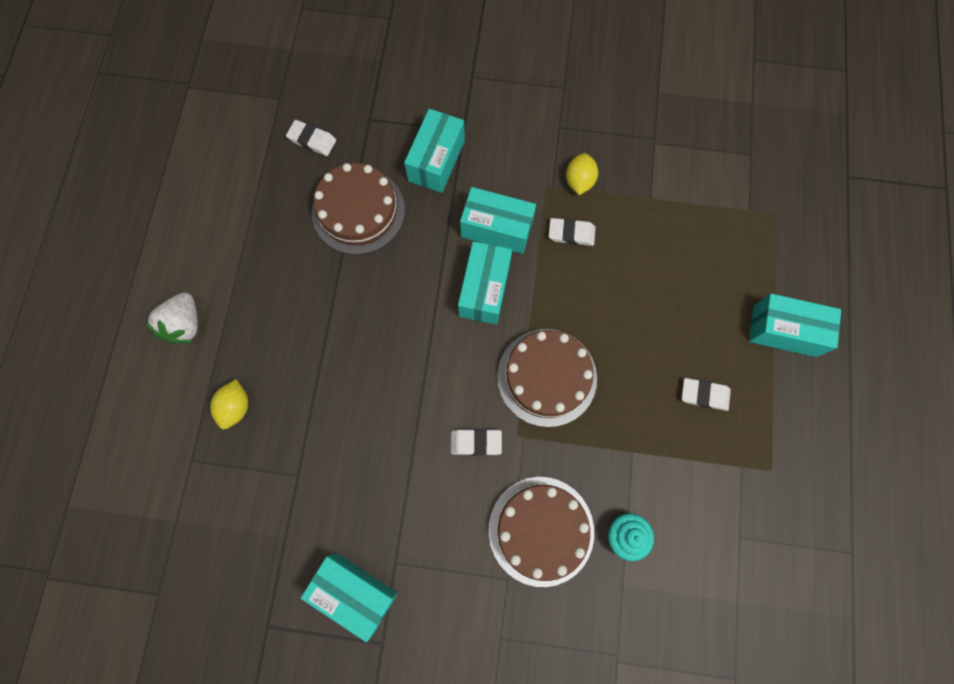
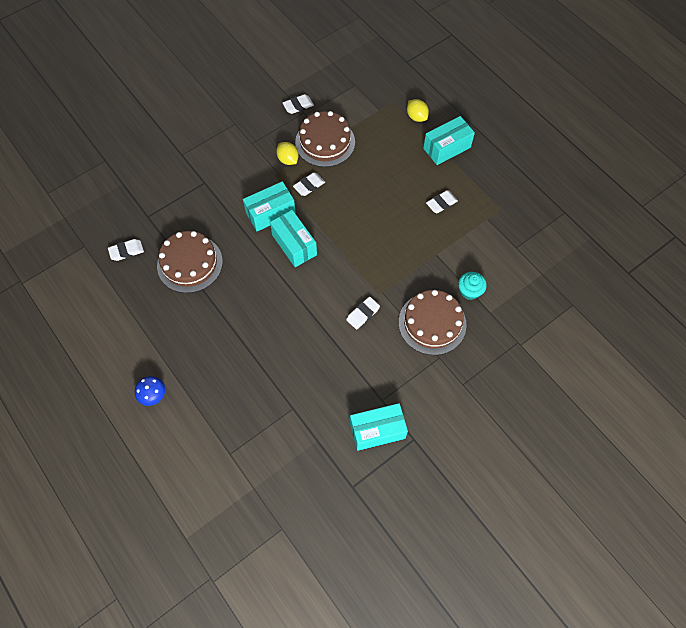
camera: 45 degrees left, 10 degrees down
white strawberry [145,292,198,345] -> blue mushroom [135,376,165,406]
yellow lemon [210,379,248,429] -> yellow lemon moved to [407,99,429,122]
turquoise box [404,109,465,193] -> none
brown cake [497,329,597,427] -> brown cake moved to [295,111,355,167]
none -> white eraser [282,94,314,114]

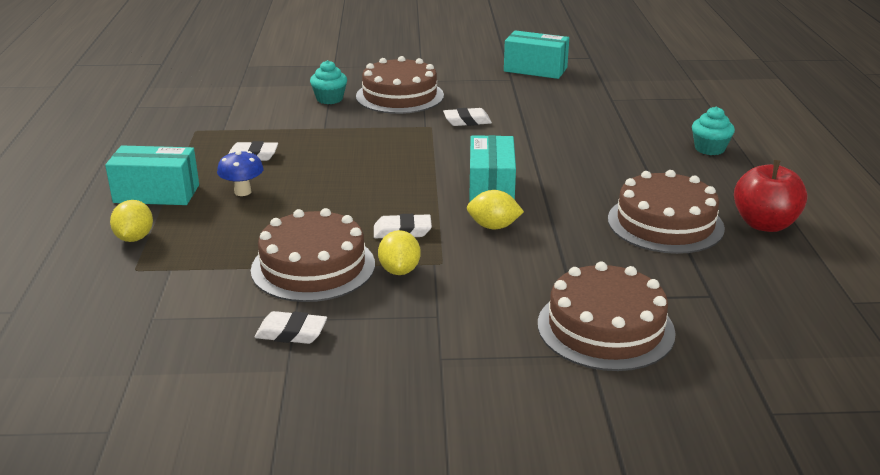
camera: 145 degrees left, 35 degrees down
white eraser [108,239,144,261] -> none
blue mushroom [135,376,165,406] -> blue mushroom moved to [217,151,264,196]
turquoise box [243,181,296,231] -> yellow lemon [467,190,524,229]
none -> brown cake [538,262,676,371]
none -> turquoise cupcake [692,107,735,155]
none -> red apple [734,160,808,232]

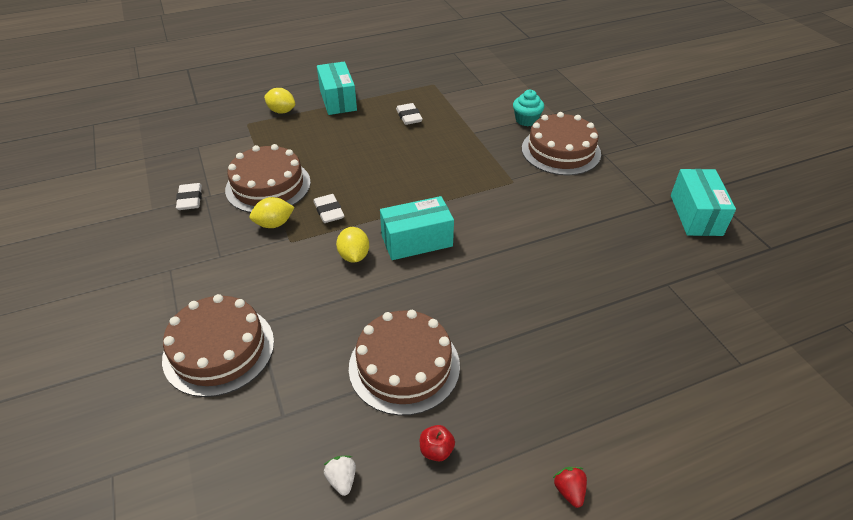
camera: 70 degrees right, 15 degrees up
yellow lemon [110,200,153,242] -> yellow lemon turned 45 degrees clockwise [264,88,295,114]
blue mushroom [217,151,264,196] -> none
white eraser [443,108,492,126] -> none
turquoise cupcake [692,107,735,155] -> none
red apple [734,160,808,232] -> red apple [420,425,455,461], size x0.47
none -> white strawberry [324,456,356,496]
none -> red strawberry [553,467,587,508]

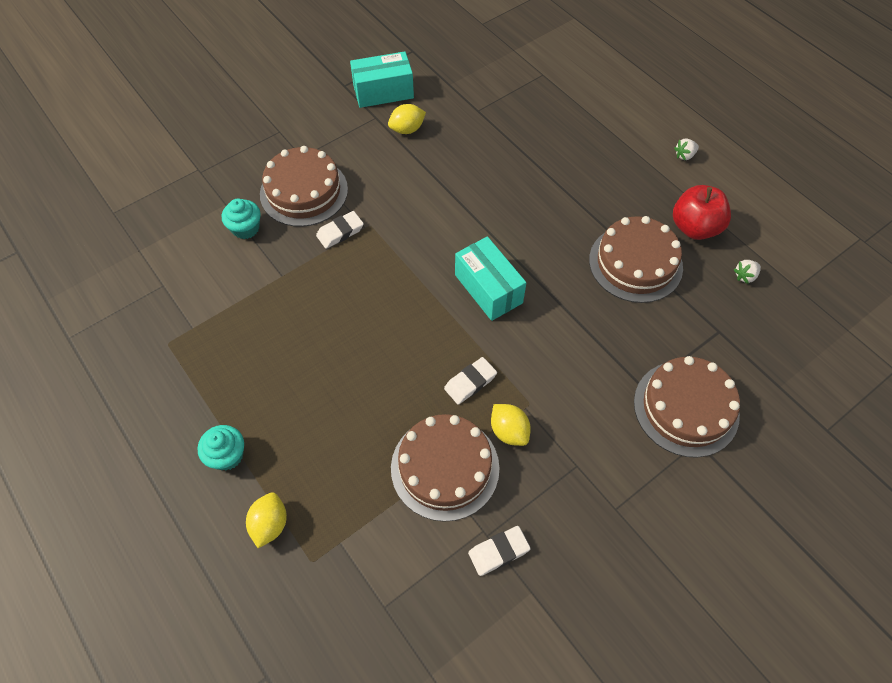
camera: 105 degrees left, 15 degrees up
turquoise box [317,62,357,115] -> turquoise cupcake [198,425,244,471]
yellow lemon [336,227,369,263] -> yellow lemon moved to [388,104,426,134]
white eraser [396,103,423,125] -> white eraser moved to [316,211,364,249]
red apple [420,425,455,461] -> red apple [673,185,731,240], size x2.11
red strawberry [553,467,587,508] -> white strawberry [674,138,699,161]

